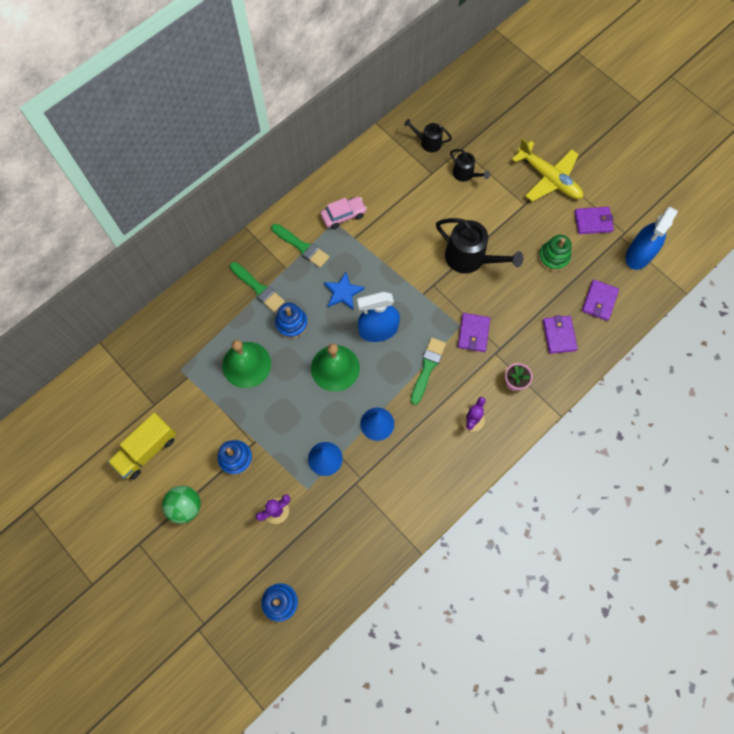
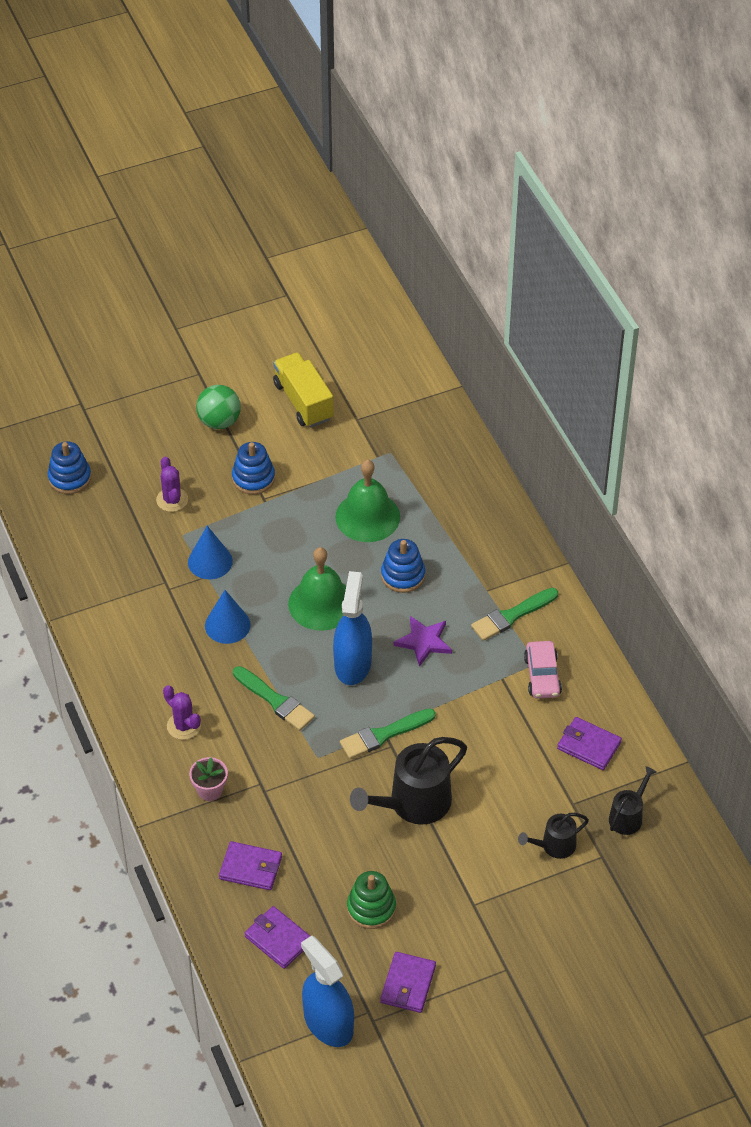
camera: 110 degrees right, 20 degrees down
green brush [230,262,285,312] -> green brush moved to [340,708,436,759]
blue star [324,272,365,310] -> purple star [393,616,452,667]
purple wallet [458,313,490,352] -> purple wallet moved to [557,717,622,770]
yellow plane [512,138,583,202] -> none

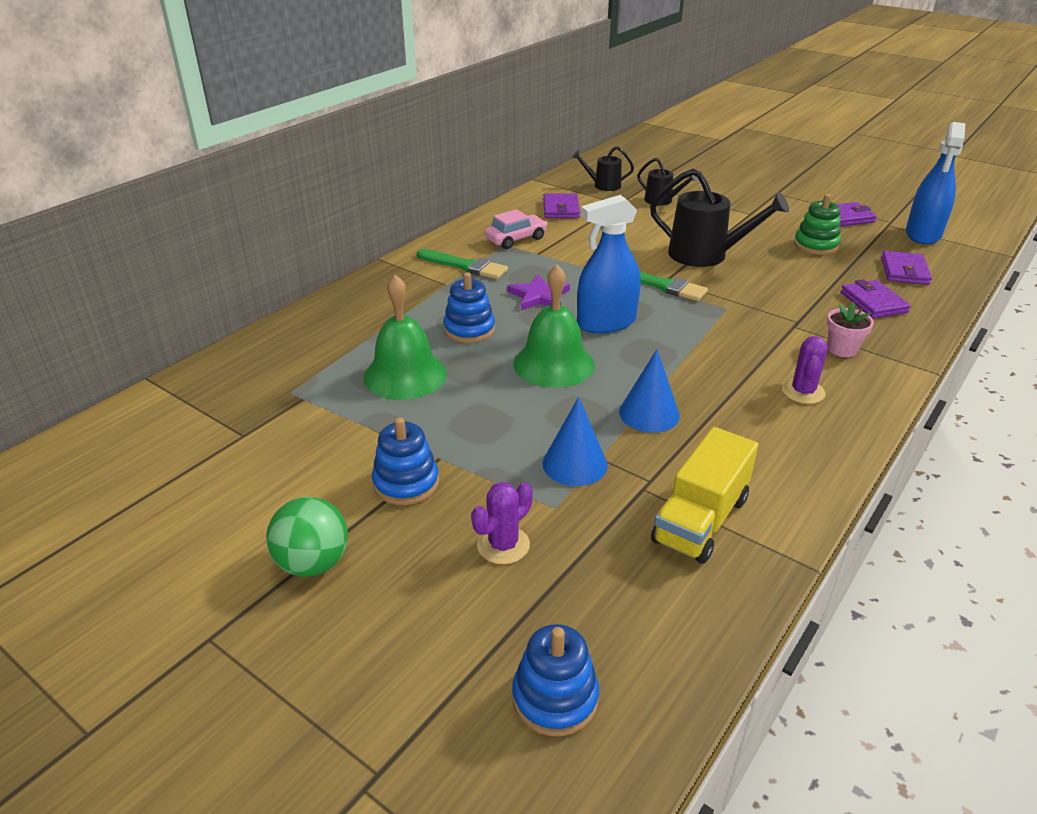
camera: 120 degrees left, 15 degrees down
green brush [233,666,315,731] -> none
yellow truck [273,352,334,427] -> yellow truck moved to [651,427,758,564]

